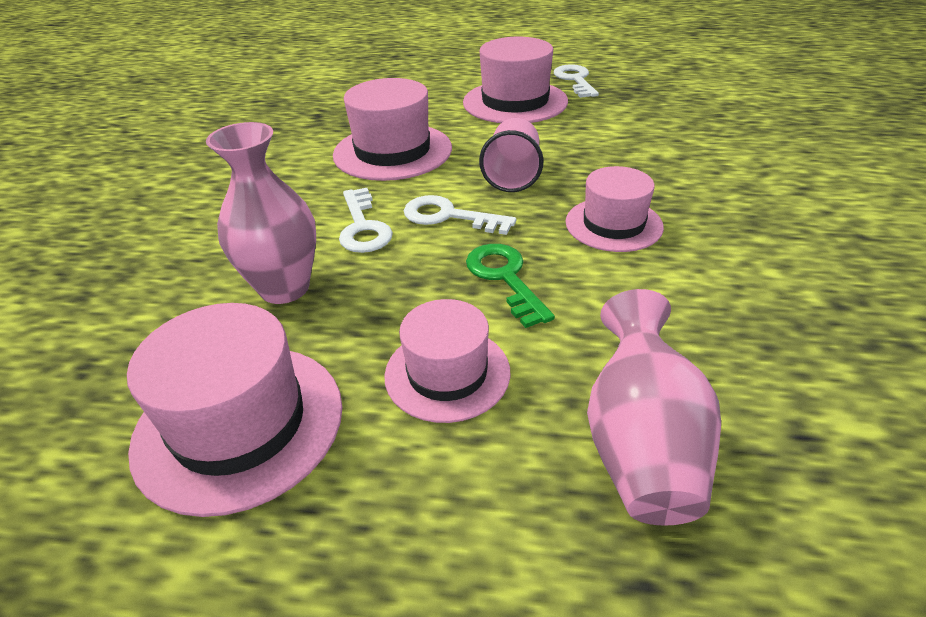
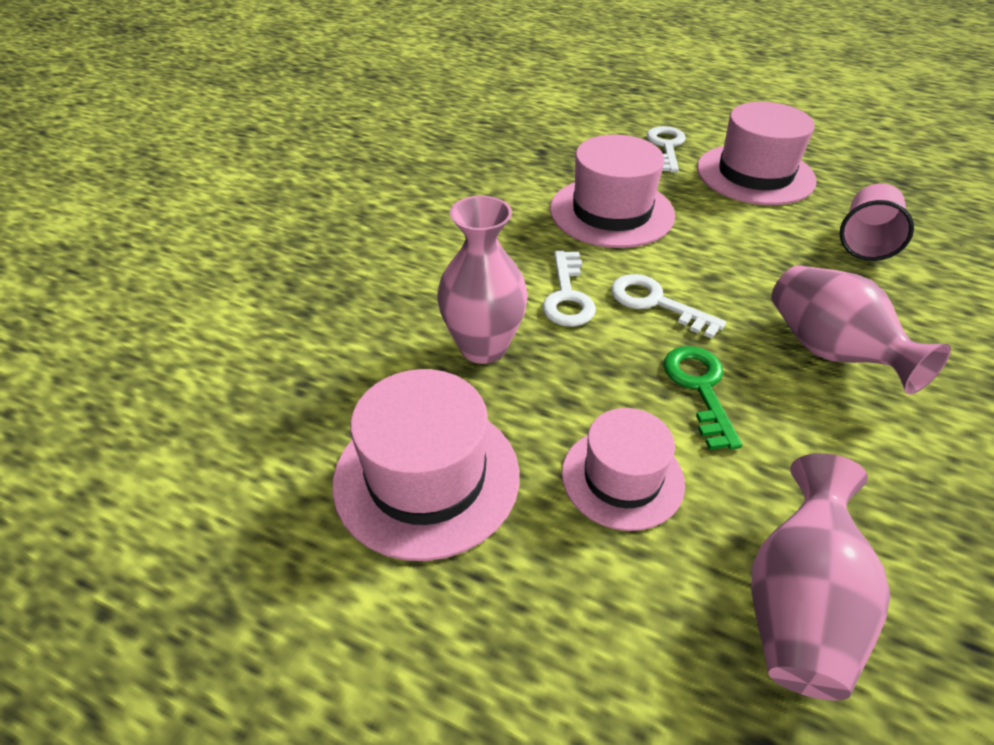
camera: 15 degrees right, 5 degrees up
pink cup [479,118,544,192] -> pink cup moved to [839,183,914,261]
white key [554,64,599,98] -> white key moved to [646,126,686,173]
pink hat [566,166,664,252] -> pink vase [771,265,951,394]

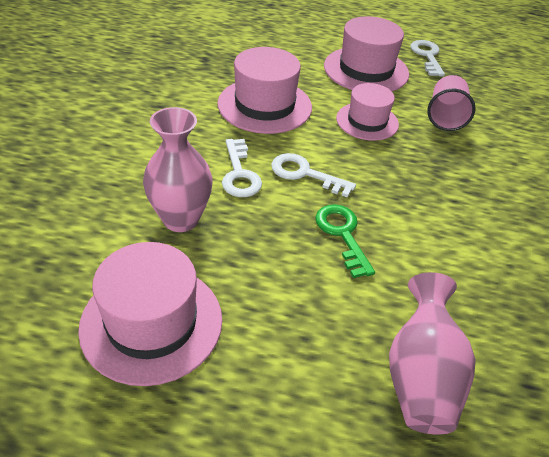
camera: 15 degrees left, 0 degrees up
pink hat [562,408,685,531] -> pink hat moved to [336,83,399,141]
white key [646,126,686,173] -> white key moved to [410,40,445,76]
pink vase [771,265,951,394] -> none

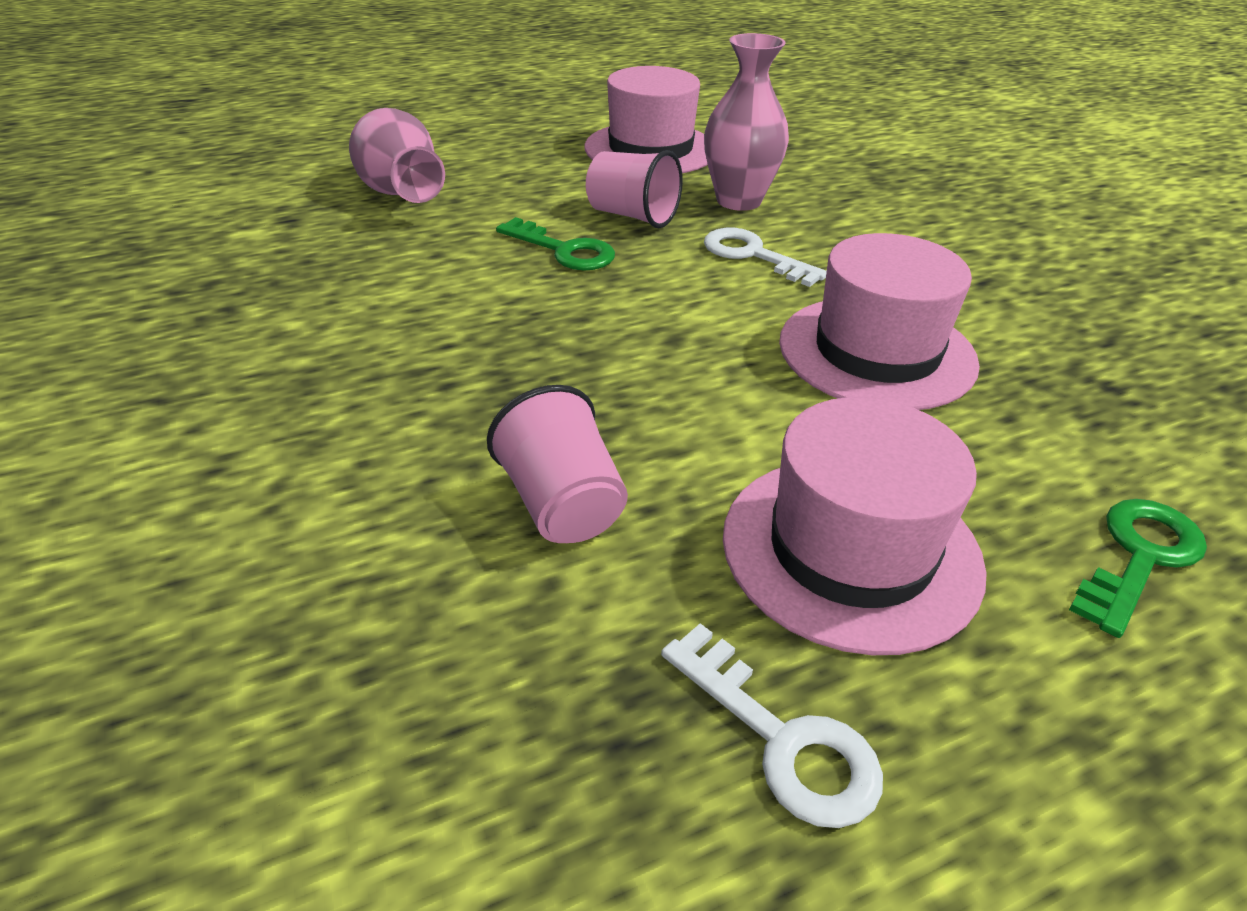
camera: 145 degrees right, 5 degrees down
white key [271,153,356,198] -> none
pink hat [336,83,399,141] -> none
none -> pink cup [586,150,683,228]
none -> green key [1069,499,1207,638]

